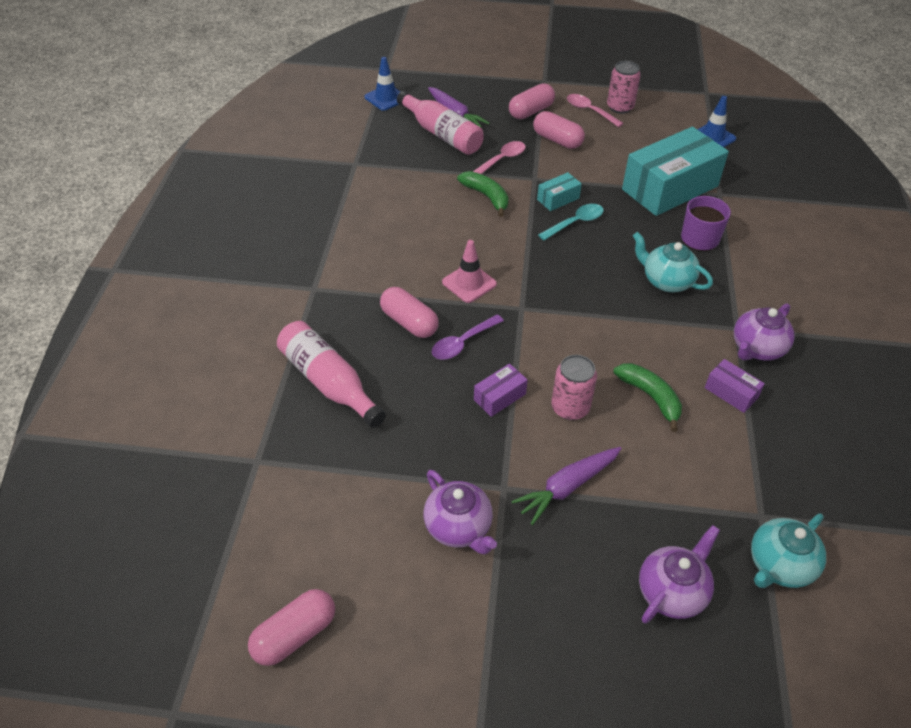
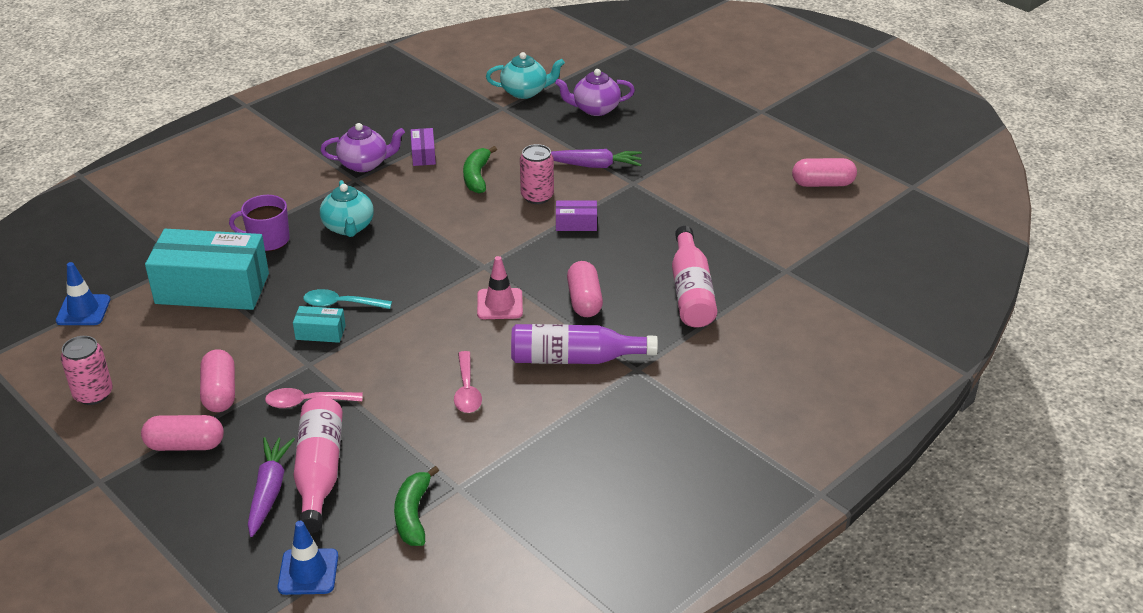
camera: 140 degrees left, 10 degrees down
purple teapot [424,470,497,554] -> none
purple spoon [432,315,504,360] -> none
green banana [457,171,509,217] -> green banana moved to [394,466,439,546]
pink spoon [567,94,624,127] -> pink spoon moved to [454,351,482,413]
none -> purple bottle [511,324,658,364]

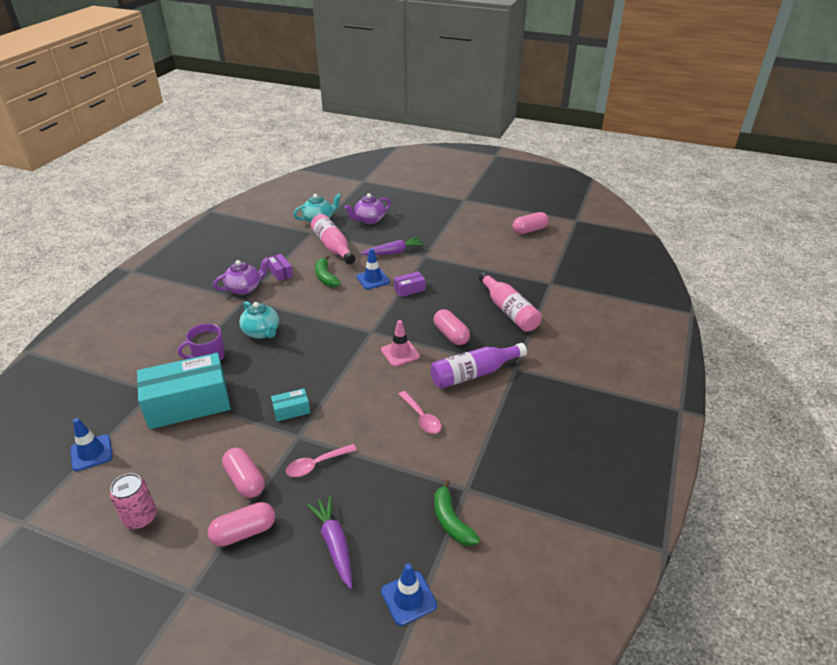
camera: 25 degrees left, 0 degrees up
pink bottle [293,397,343,533] -> pink bottle moved to [311,214,355,265]
turquoise spoon [303,289,392,309] -> none
pink can [520,144,554,204] -> blue traffic cone [356,248,390,289]

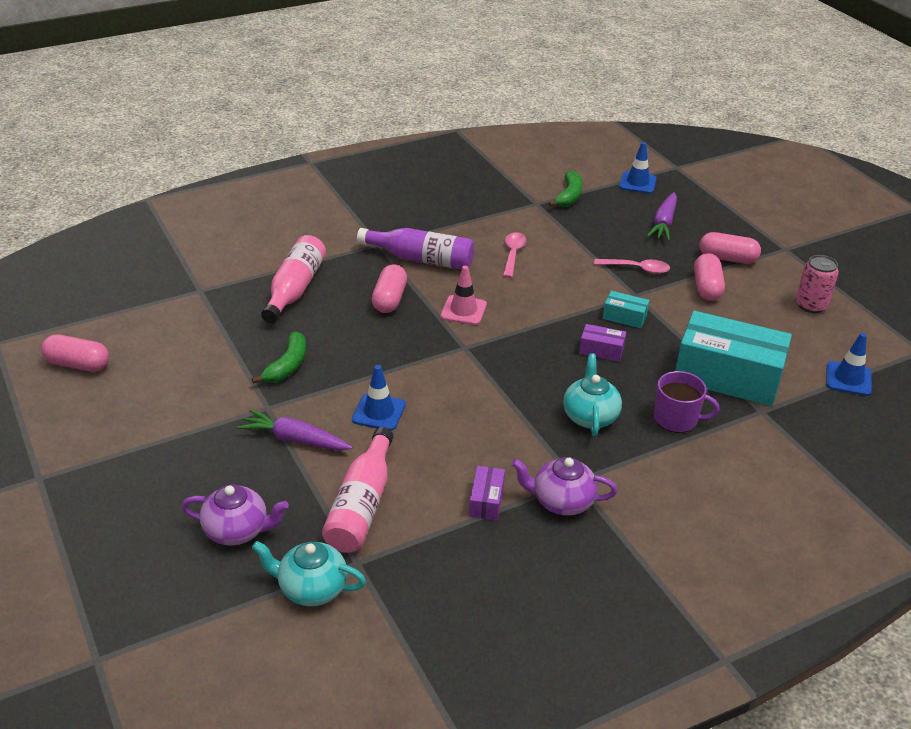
camera: 140 degrees left, 0 degrees up
green banana [315,255,340,287] -> green banana moved to [251,332,306,384]
purple box [394,271,425,297] -> purple box moved to [579,324,626,362]

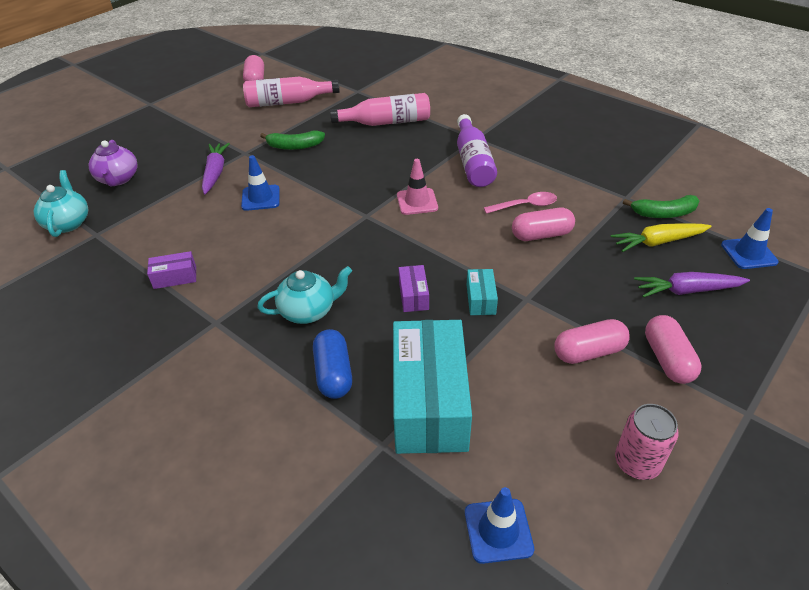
camera: 70 degrees right, 5 degrees up
pink bottle [322,427,393,552] -> pink bottle moved to [243,77,340,107]
pink capsule [371,264,407,313] -> pink capsule moved to [512,208,575,241]
purple teapot [511,457,617,516] -> none
pink spoon [594,259,670,274] -> none
purple mug [654,371,720,433] -> blue capsule [313,329,352,399]
none -> yellow carrot [611,223,712,252]

